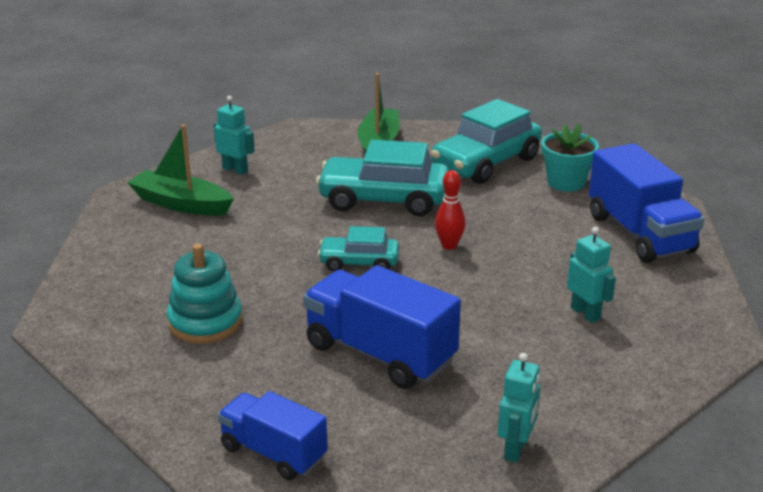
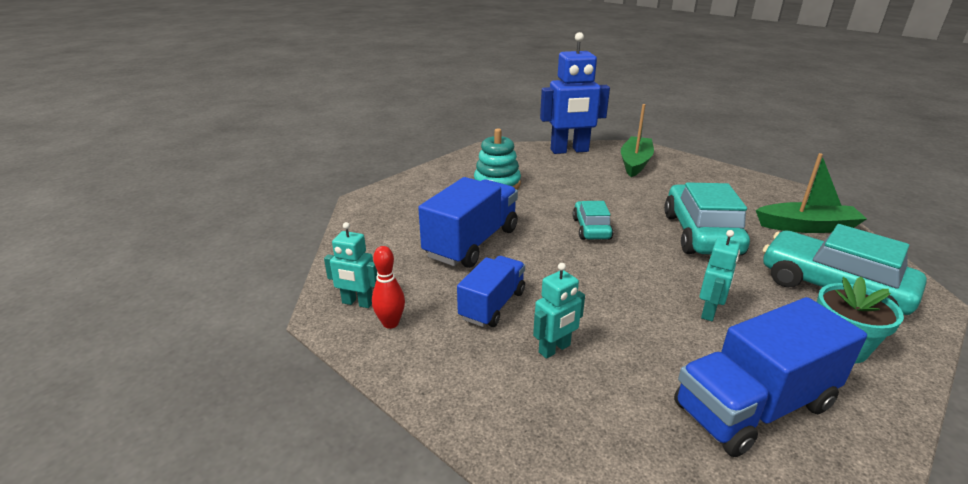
camera: 85 degrees right, 0 degrees up
turquoise robot [214,96,255,175] -> turquoise robot moved to [699,230,740,321]
blue truck [218,391,328,480] -> blue truck moved to [457,256,525,327]
red bowling pin [435,170,465,250] -> red bowling pin moved to [372,246,405,329]
none -> blue robot [540,32,610,154]

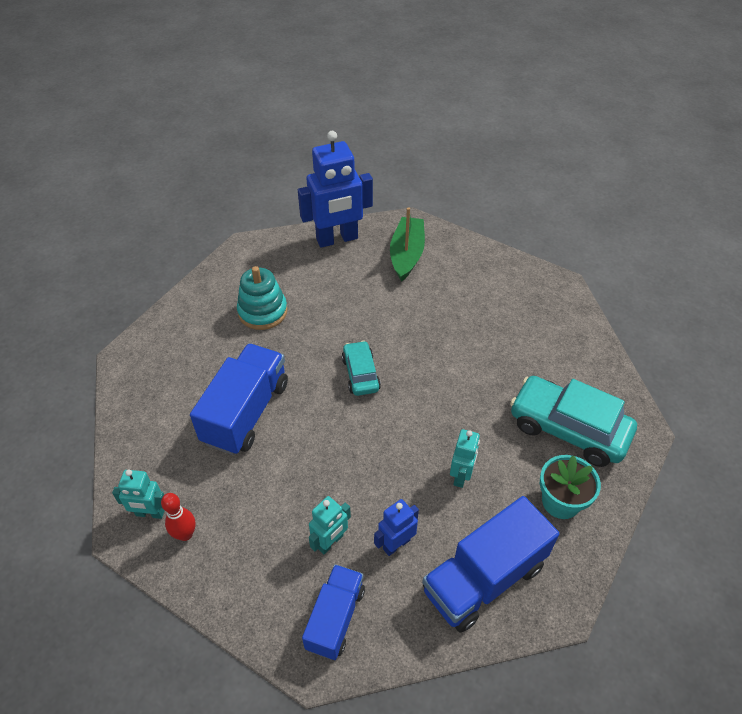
camera: 10 degrees left, 20 degrees up
blue truck [457,256,525,327] -> blue truck moved to [302,564,365,660]
turquoise car [664,182,750,255] -> none
green boat [756,153,867,233] -> none
none -> blue robot [374,499,419,556]

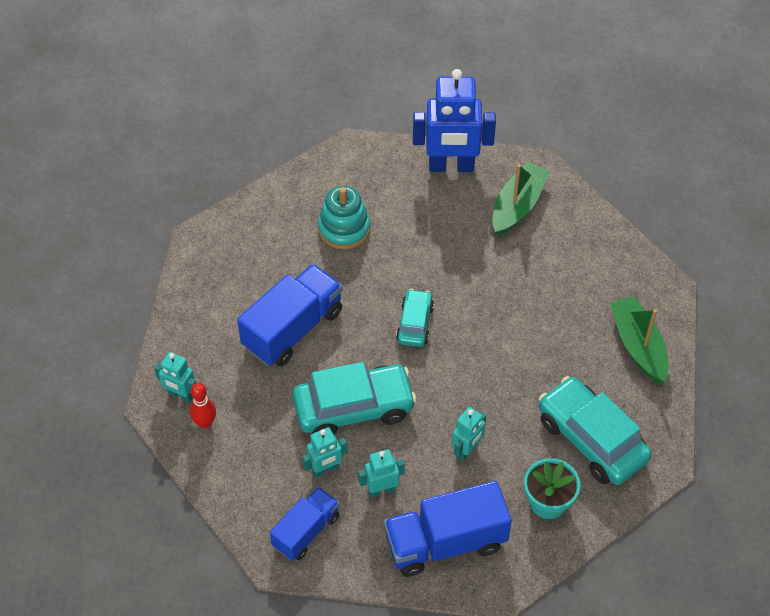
camera: 20 degrees right, 5 degrees up
blue robot [374,499,419,556] -> turquoise robot [358,449,405,498]
none -> turquoise car [293,362,417,435]
none -> green boat [610,296,668,383]

